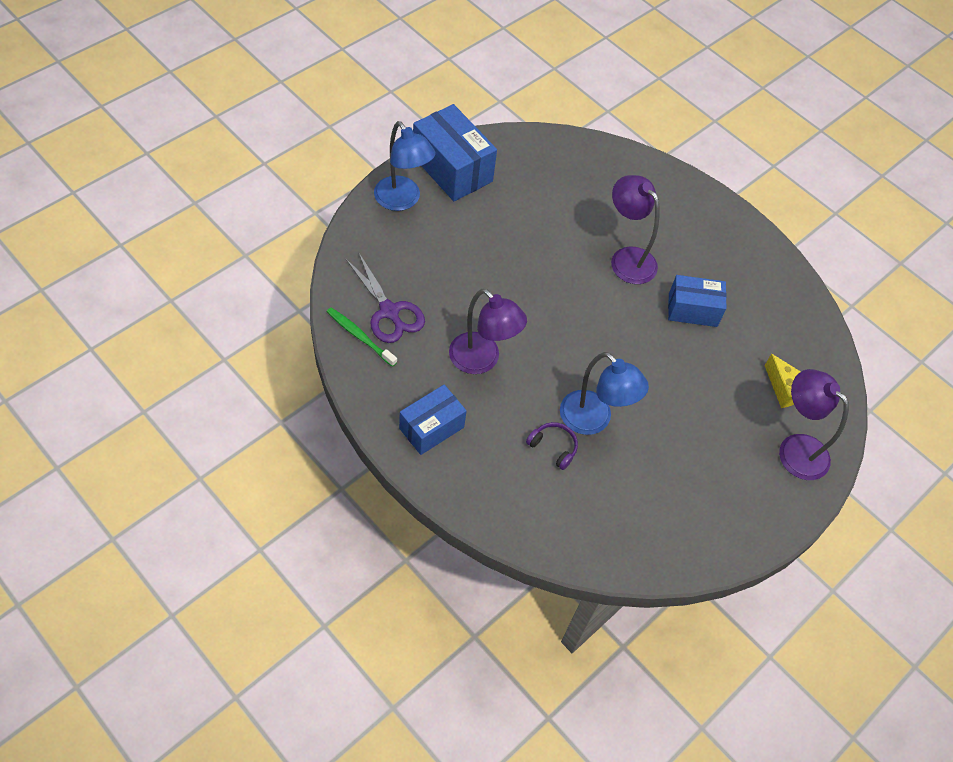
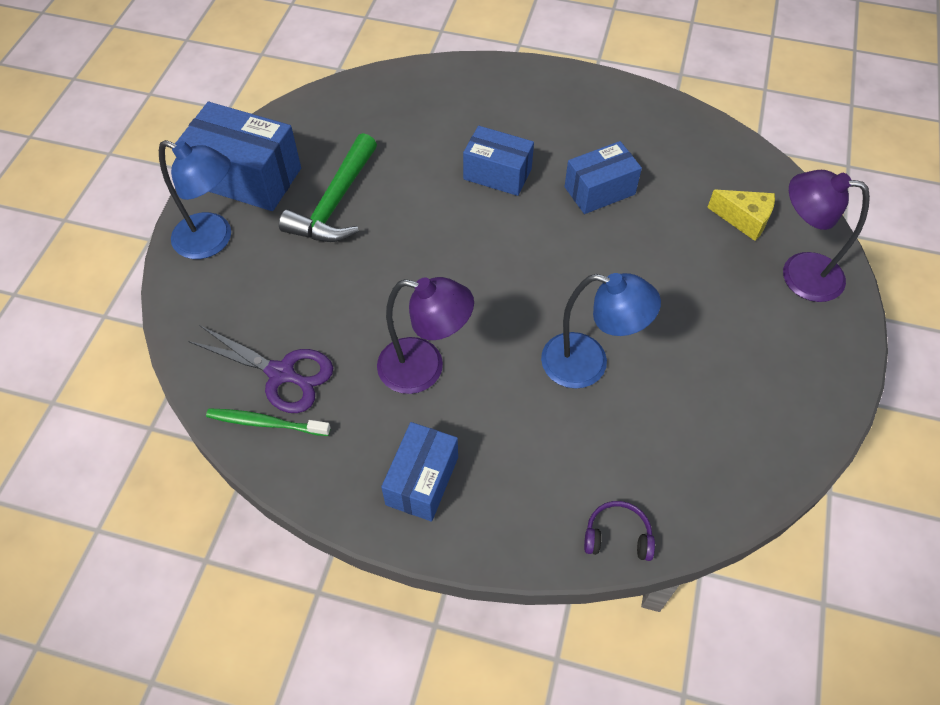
camera: 25 degrees left, 0 degrees up
purple headphones [526,422,578,470] -> purple headphones moved to [584,501,655,561]
purple lamp [611,175,660,284] -> blue box [463,126,534,196]
none -> green hammer [279,133,377,242]

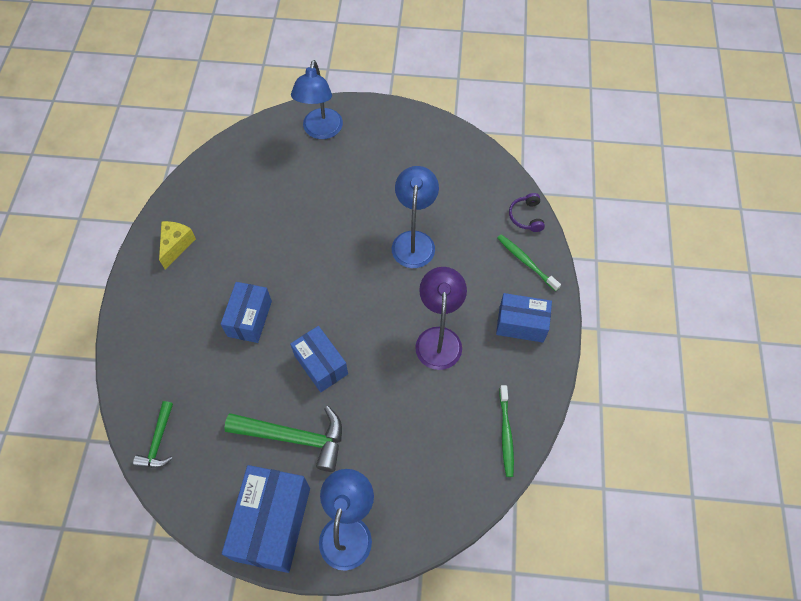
camera: 100 degrees left, 5 degrees up
purple scissors [188,325,333,413] -> none
blue box [564,141,642,214] -> blue box moved to [290,326,348,392]
yellow cheese [707,190,775,241] -> yellow cheese moved to [159,221,196,269]
purple lamp [783,170,870,302] -> blue lamp [291,60,343,139]
none -> green hammer [133,401,173,468]
none -> green toothbrush [497,234,561,291]

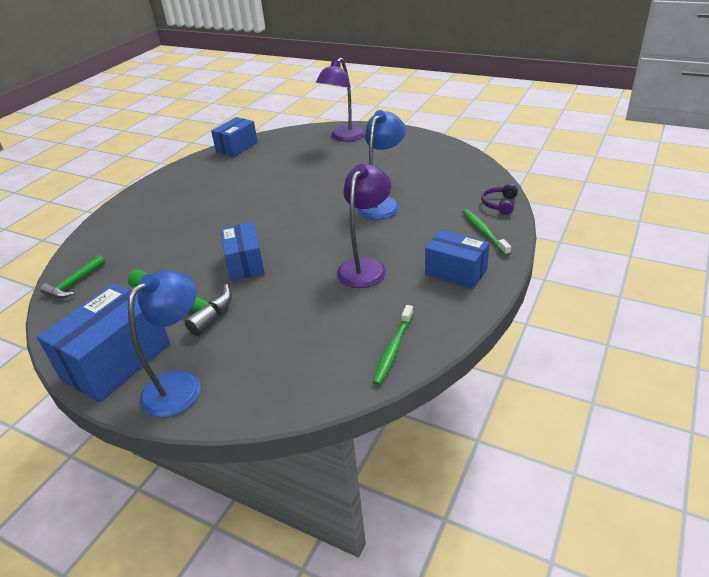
camera: 25 degrees right, 25 degrees down
yellow cheese [159,221,196,269] -> none
blue box [221,282,272,343] -> blue box moved to [211,117,258,157]
blue lamp [291,60,343,139] -> purple lamp [316,58,365,141]

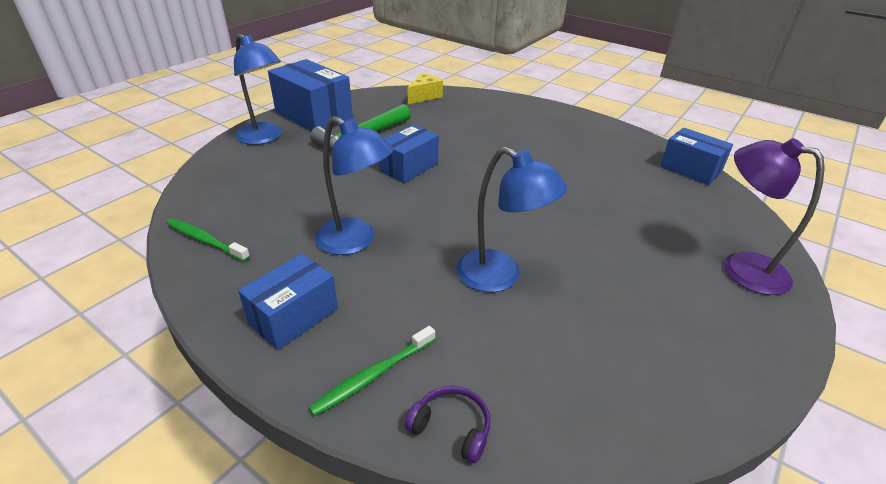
camera: 95 degrees right, 0 degrees up
green hammer [40,255,105,298] -> yellow cheese [407,73,443,104]
blue box [221,222,265,281] -> blue box turned 45 degrees counterclockwise [379,125,439,183]
purple lamp [337,164,391,288] -> blue lamp [315,116,393,255]
green toothbrush [462,209,511,256] -> green toothbrush turned 150 degrees clockwise [309,326,435,416]

